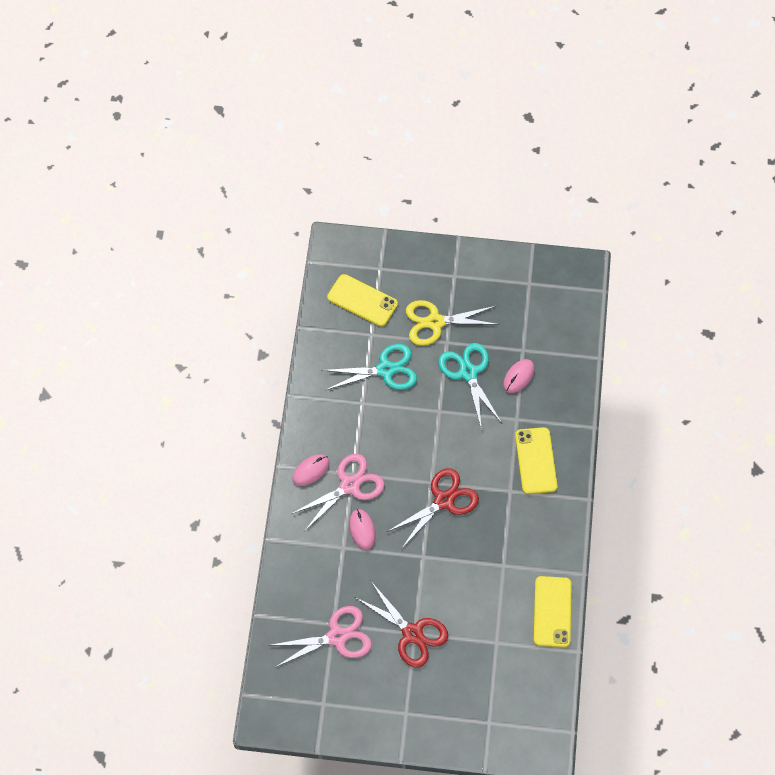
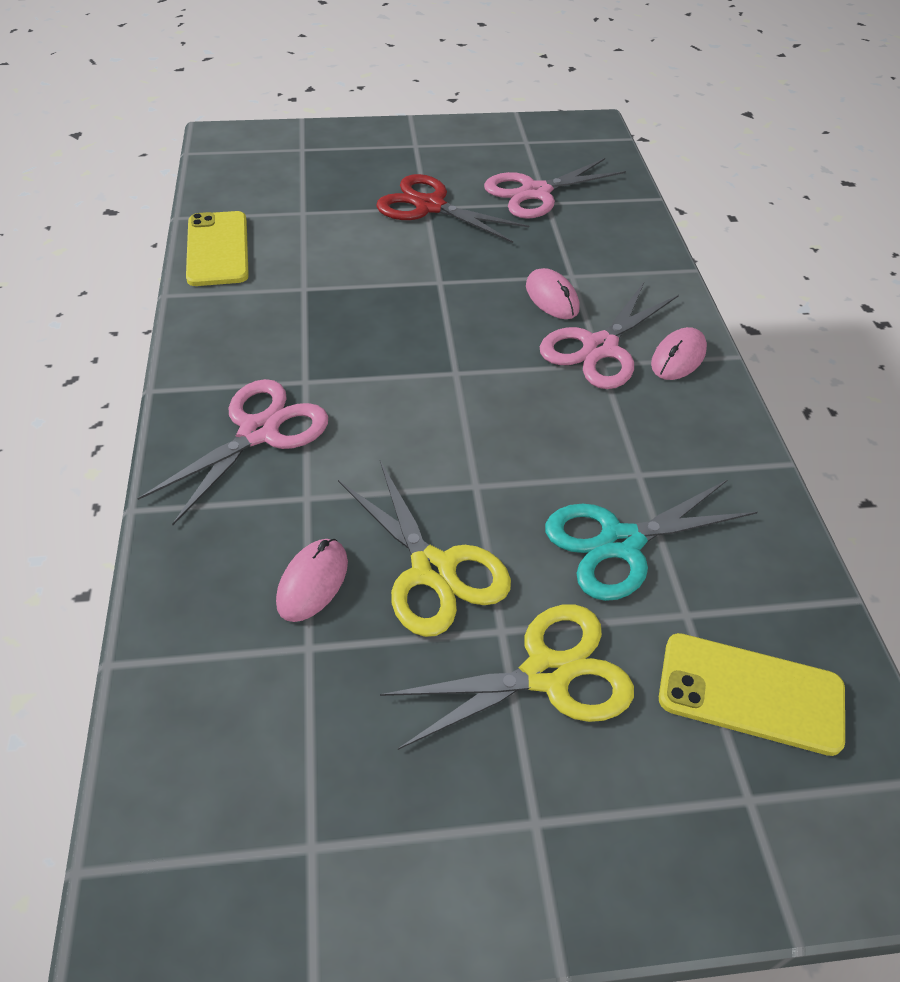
camera: 165 degrees right, 15 degrees down
red scissors [387,468,479,549] -> none
turquoise scissors [438,343,502,430] -> yellow scissors [338,460,511,637]
yellow phone [515,427,558,494] -> pink scissors [137,379,328,525]

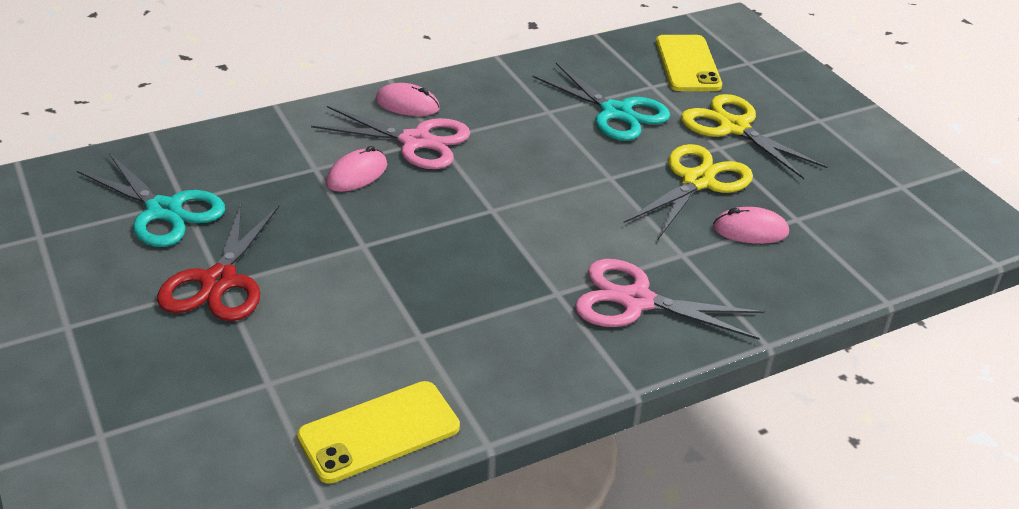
camera: 110 degrees left, 10 degrees down
pink scissors [484,158,626,219] -> turquoise scissors [77,153,225,247]

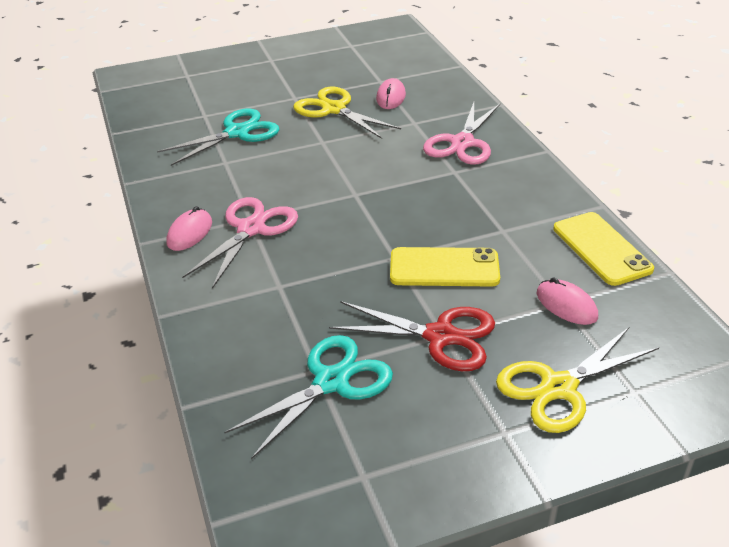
camera: 80 degrees left, 0 degrees up
pink mouse [326,146,387,192] -> pink mouse moved to [537,277,598,325]
yellow phone [656,35,722,91] -> yellow phone moved to [390,247,500,287]
yellow scissors [681,94,827,179] -> yellow scissors moved to [496,327,659,433]

